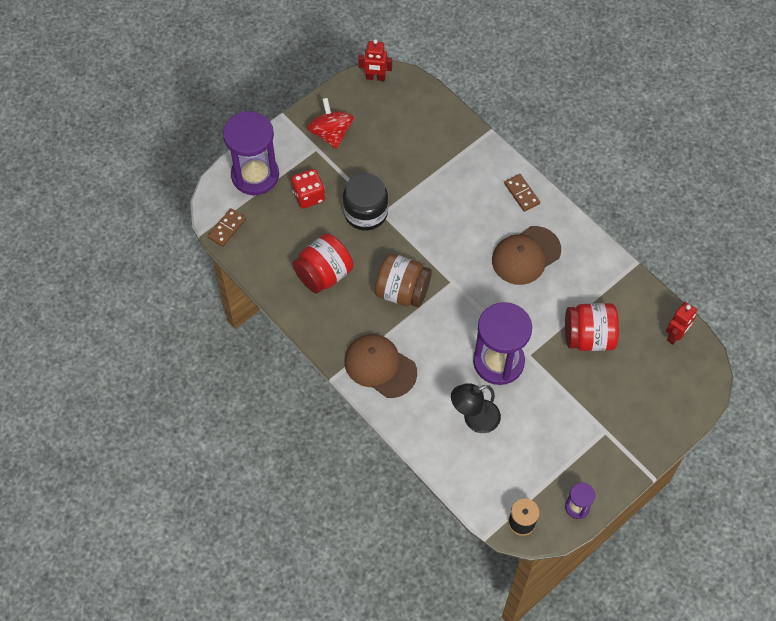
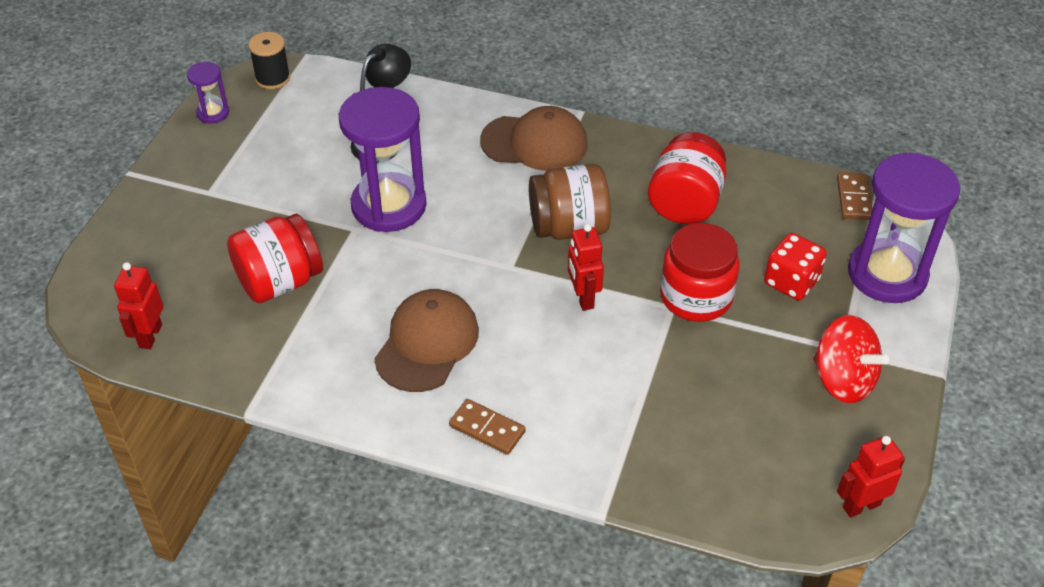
camera: 150 degrees right, 15 degrees down
black jar [343,173,388,230] -> red jar [660,223,740,322]
none -> red robot [568,224,604,311]

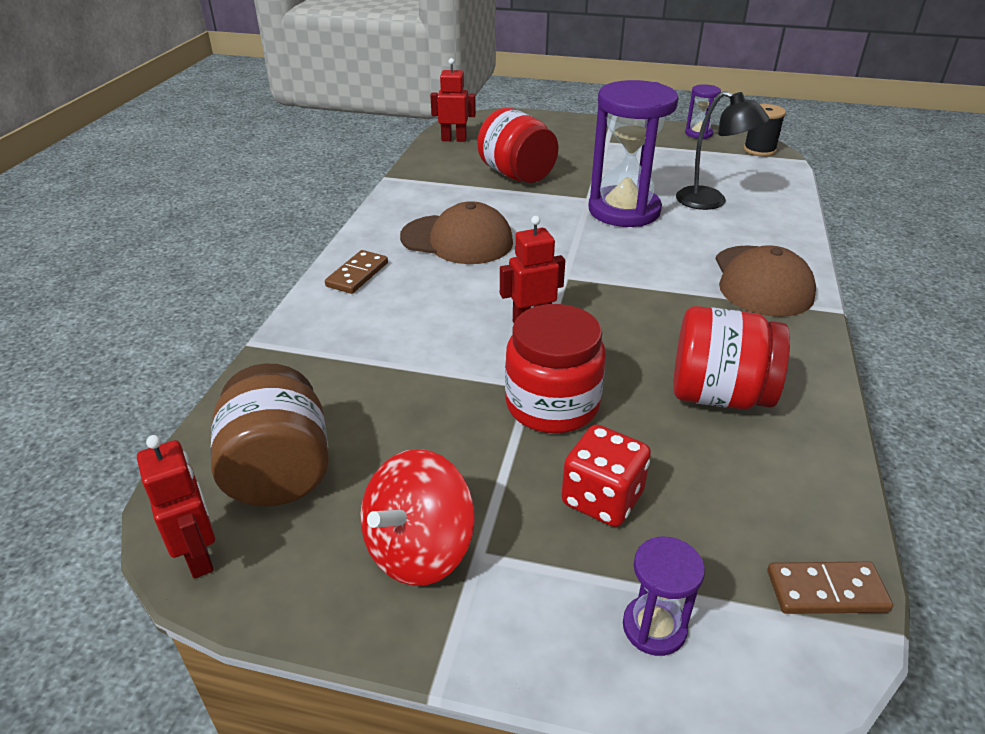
camera: 85 degrees right, 10 degrees down
brown jar [529,164,611,240] -> brown jar moved to [211,363,329,506]
purple hourglass [848,153,960,303] -> purple hourglass [623,537,705,656], size x0.46

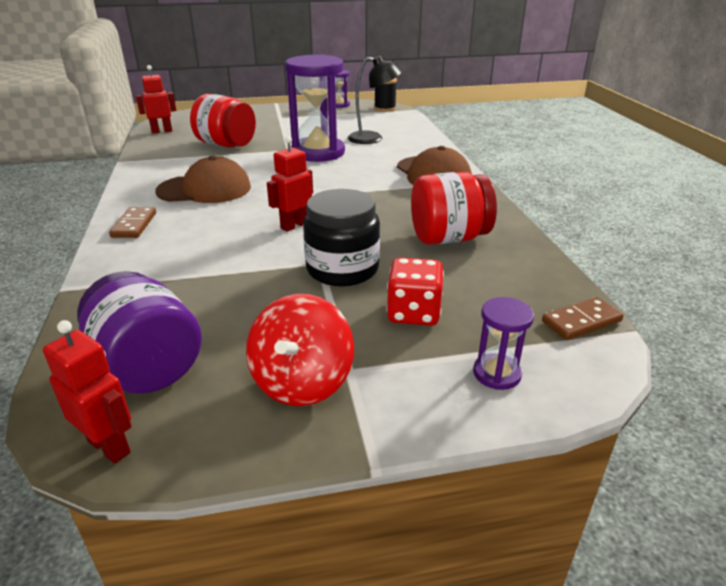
camera: 25 degrees left, 5 degrees down
brown jar [211,363,329,506] -> purple jar [77,271,202,394]
red jar [505,304,606,433] -> black jar [303,189,380,287]

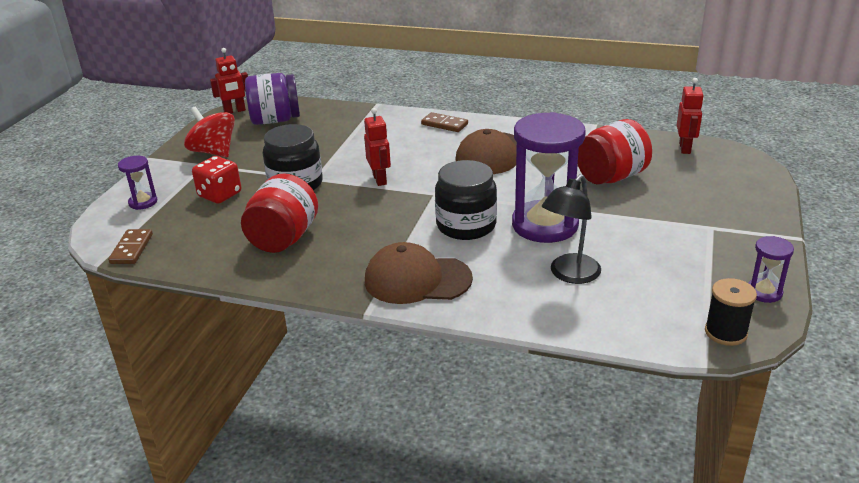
camera: 120 degrees right, 0 degrees up
none -> black jar [435,160,497,240]

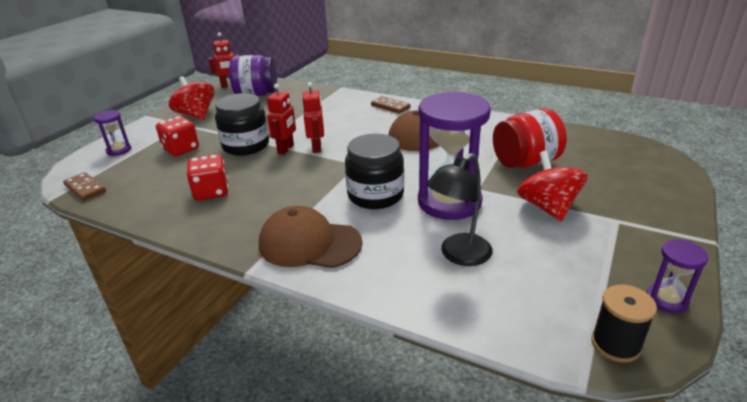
camera: 10 degrees right, 0 degrees up
brown domino [108,229,153,264] -> brown domino turned 60 degrees counterclockwise [63,172,106,201]
red jar [241,174,318,253] -> red dice [186,154,228,201]
red robot [677,78,704,154] -> red robot moved to [267,83,296,154]
none -> red spinning top [517,151,588,221]

